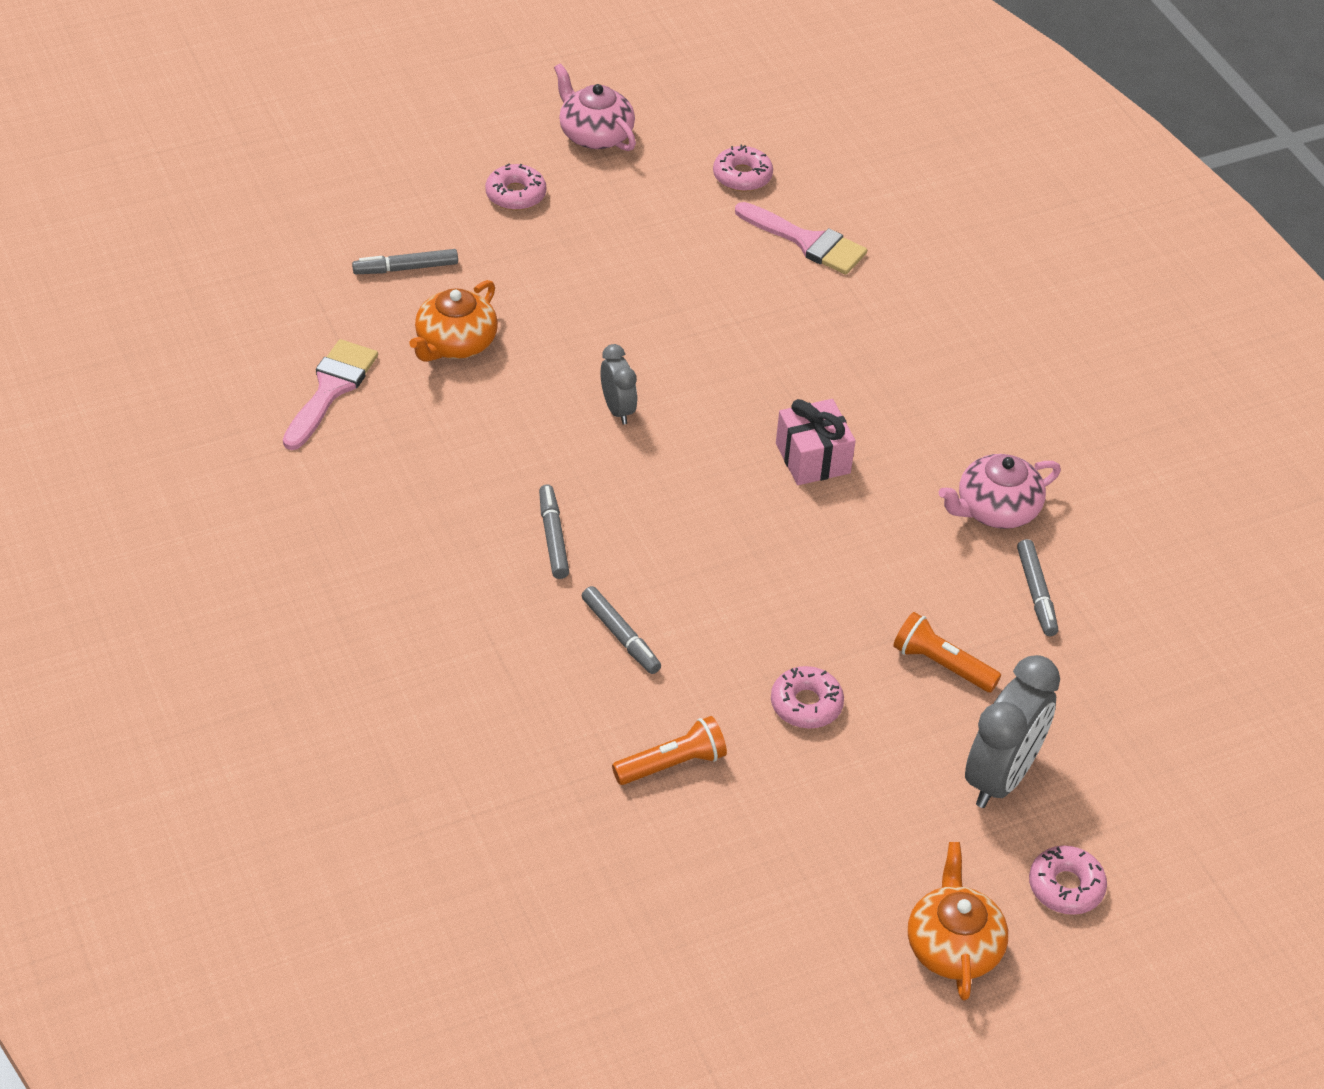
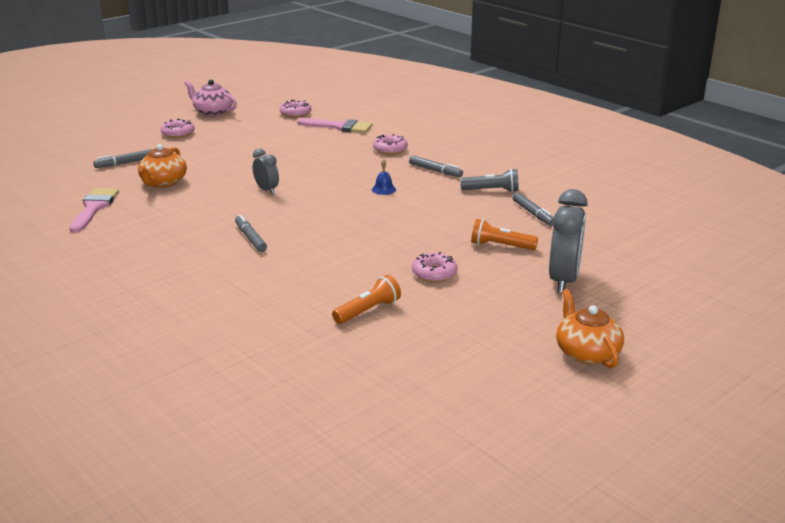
camera: 15 degrees left, 20 degrees down
grey marker [582,586,661,674] -> grey marker moved to [409,156,463,177]
pink gift [776,399,855,485] -> blue bell [372,159,396,195]
pink teapot [939,454,1061,529] -> grey flashlight [460,169,519,192]
pink donut [1029,846,1107,915] -> pink donut moved to [373,134,408,155]

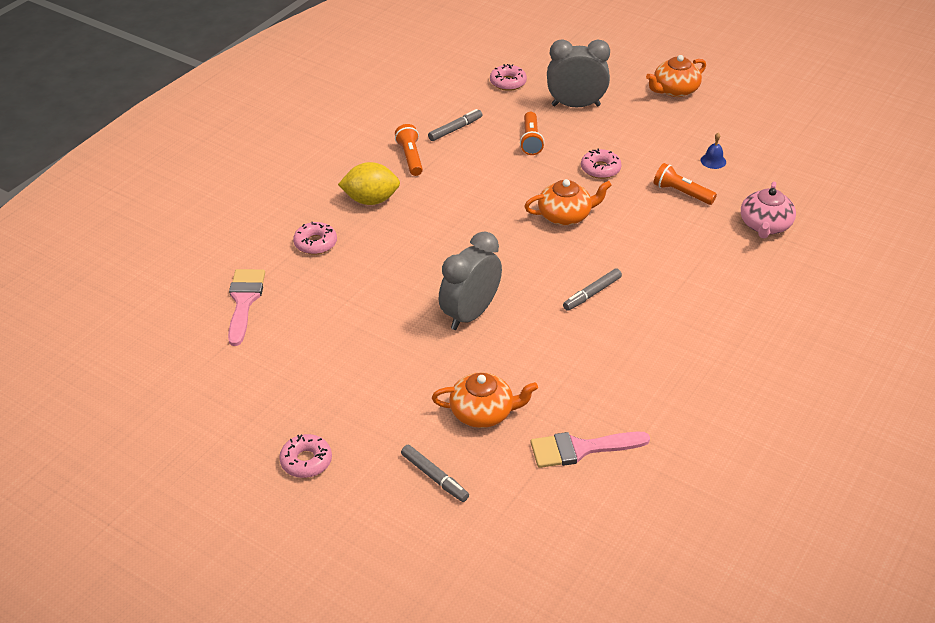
camera: 105 degrees left, 15 degrees up
pink teapot [184,80,237,116] -> pink teapot moved to [741,182,796,239]
grey clock [253,149,279,194] -> grey clock [439,232,502,330], size x1.81
pink donut [280,100,311,118] -> pink donut moved to [490,64,527,91]
blue bell [372,159,396,195] -> blue bell moved to [701,133,726,169]
grey marker [409,156,463,177] -> yellow lemon [338,162,400,205]
grey flashlight [460,169,519,192] -> orange flashlight [395,124,423,176]
none -> orange teapot [524,179,612,225]

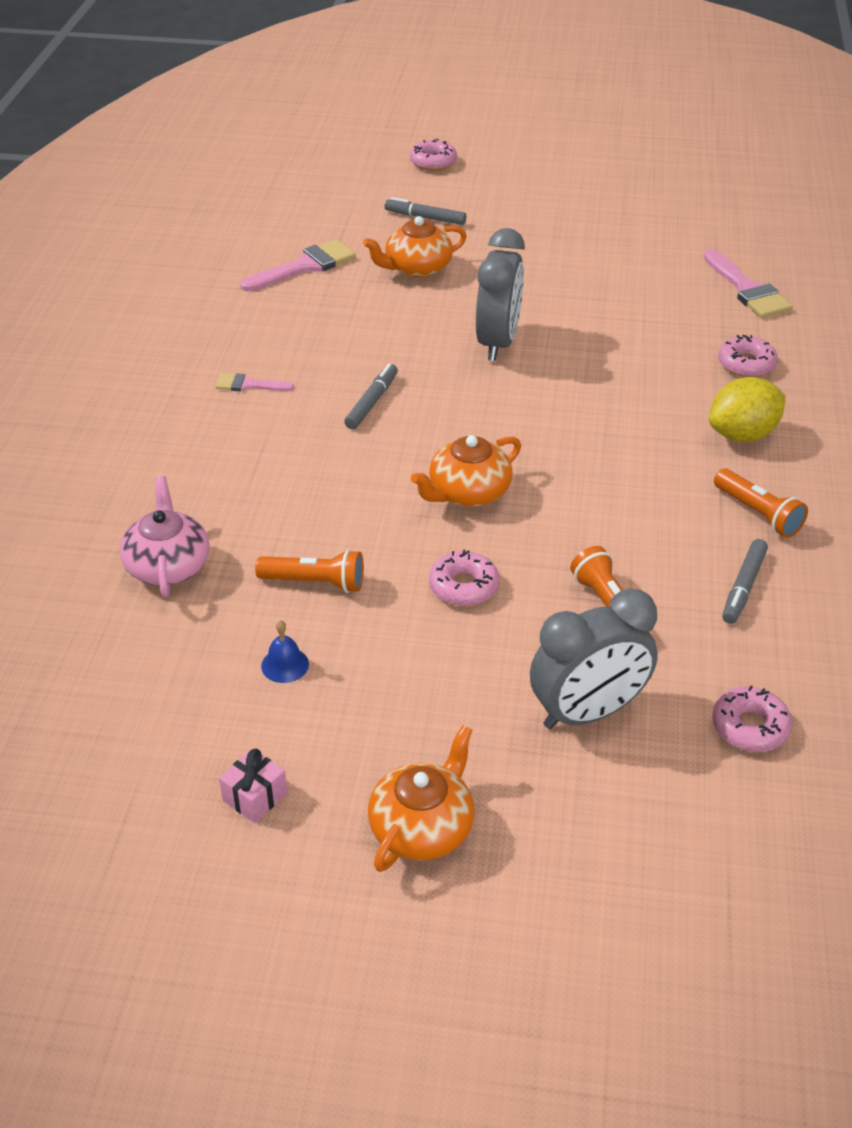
camera: 155 degrees right, 0 degrees up
pink donut [279,434,332,478] -> pink donut moved to [410,139,457,171]
none -> pink brush [216,373,294,391]
none -> pink gift [219,749,287,823]

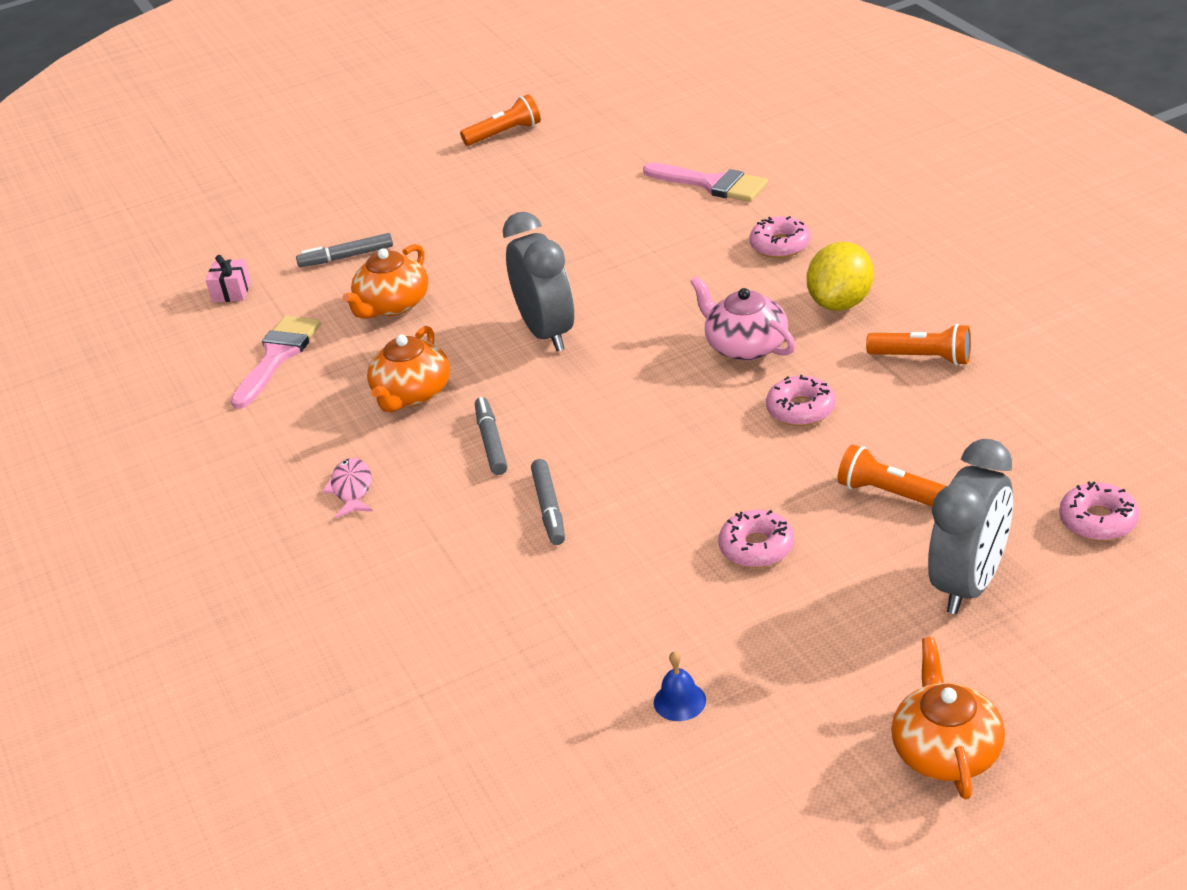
camera: 30 degrees left, 5 degrees down
pink teapot [120,476,210,597] -> pink teapot moved to [690,276,795,361]
pink brush [216,373,294,391] -> pink fish [322,458,373,518]
pink gift [219,749,287,823] -> pink gift moved to [206,255,251,302]
orange flashlight [255,549,364,593] -> orange flashlight moved to [460,94,541,146]
pink donut [410,139,457,171] -> pink donut moved to [766,375,835,426]
orange teapot [411,435,521,507] -> orange teapot moved to [367,326,450,412]
grey marker [722,539,768,624] -> grey marker moved to [531,459,565,545]

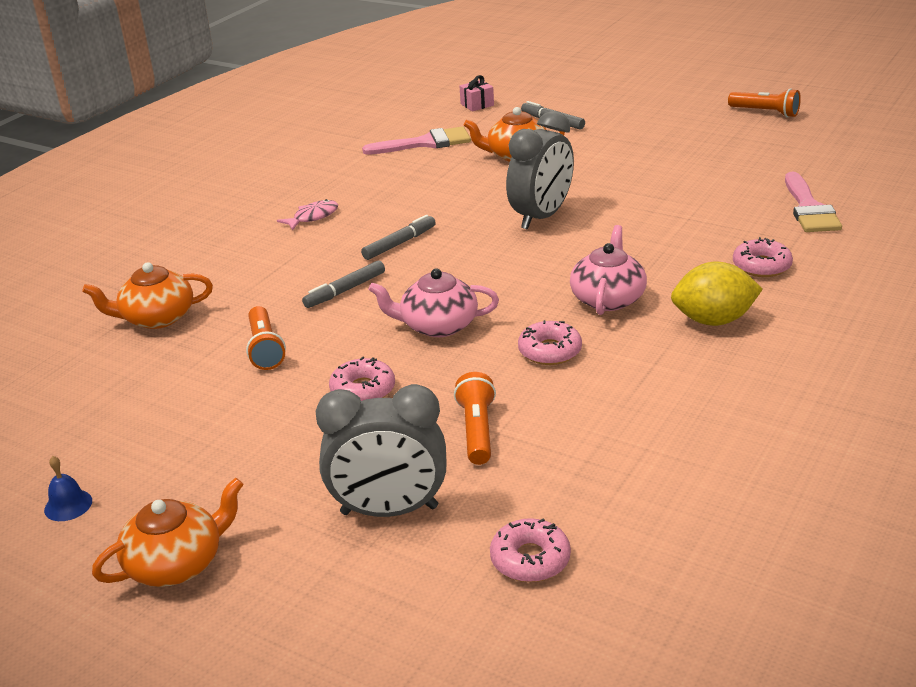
camera: 55 degrees right, 5 degrees down
orange teapot [367,326,450,412] -> orange teapot moved to [82,262,213,329]
blue bell [654,651,706,721] -> blue bell moved to [44,456,92,521]
orange flashlight [866,324,971,365] -> orange flashlight moved to [246,306,286,370]
none -> pink teapot [368,268,499,337]

